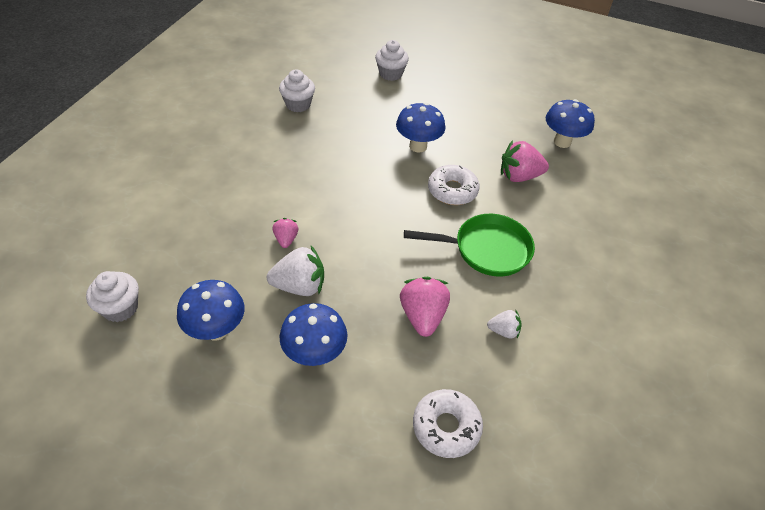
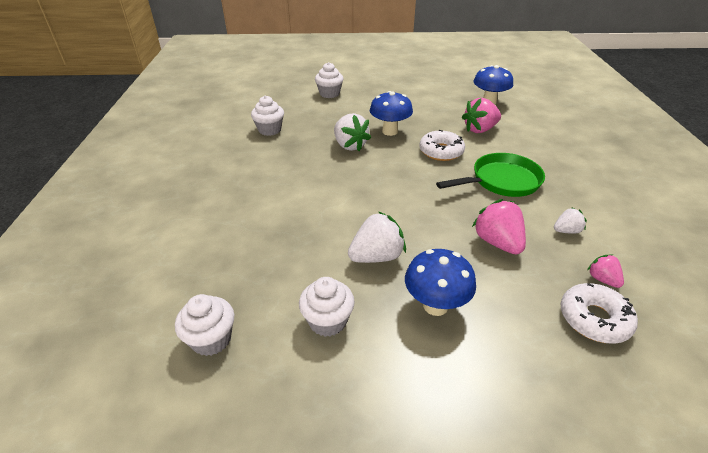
camera: 20 degrees left, 10 degrees down
blue mushroom [177,280,245,341] -> white cupcake [299,277,355,337]
pink strawberry [273,218,298,248] -> pink strawberry moved to [587,254,624,288]
none -> white strawberry [334,113,371,151]

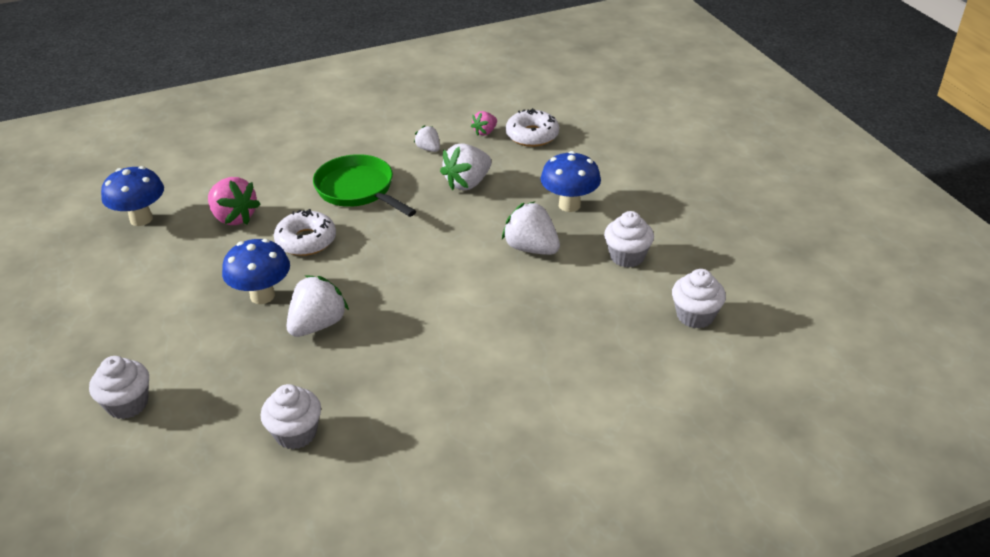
camera: 110 degrees left, 0 degrees up
pink strawberry [472,199,526,254] -> white strawberry [440,143,492,190]

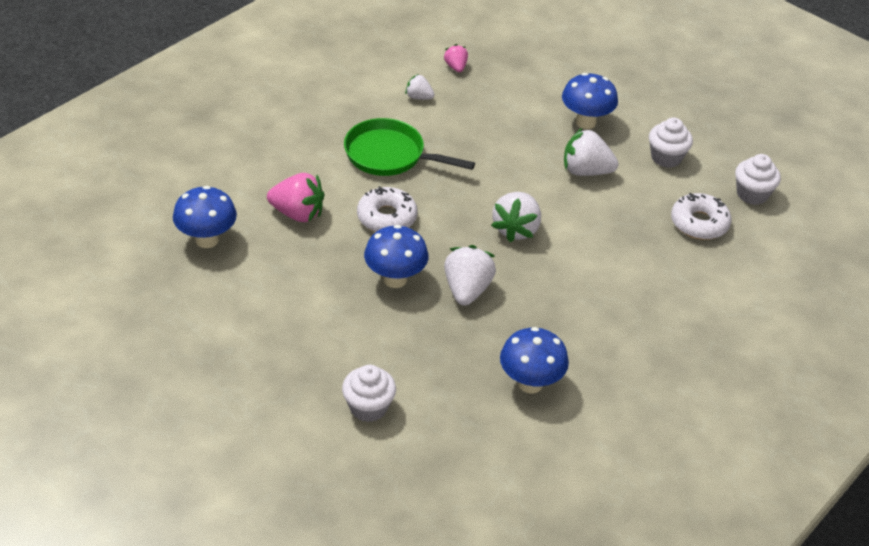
camera: 30 degrees left, 5 degrees up
white cupcake [261,384,321,449] -> blue mushroom [500,327,569,394]
white strawberry [440,143,492,190] -> white strawberry moved to [491,192,541,242]
pink strawberry [471,111,497,136] -> pink strawberry turned 150 degrees clockwise [444,44,468,72]
white donut [506,108,559,147] -> white donut moved to [671,193,731,240]

